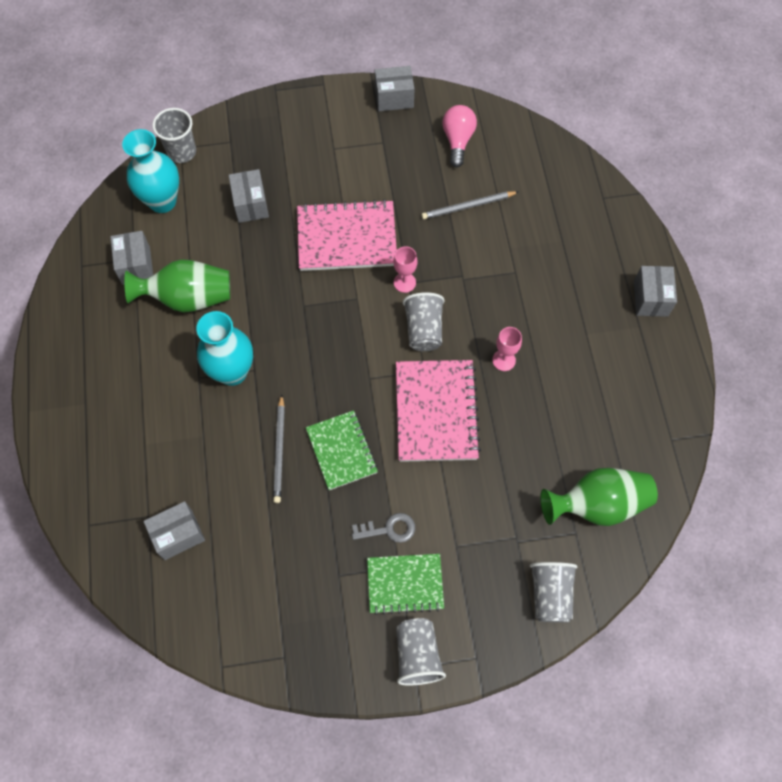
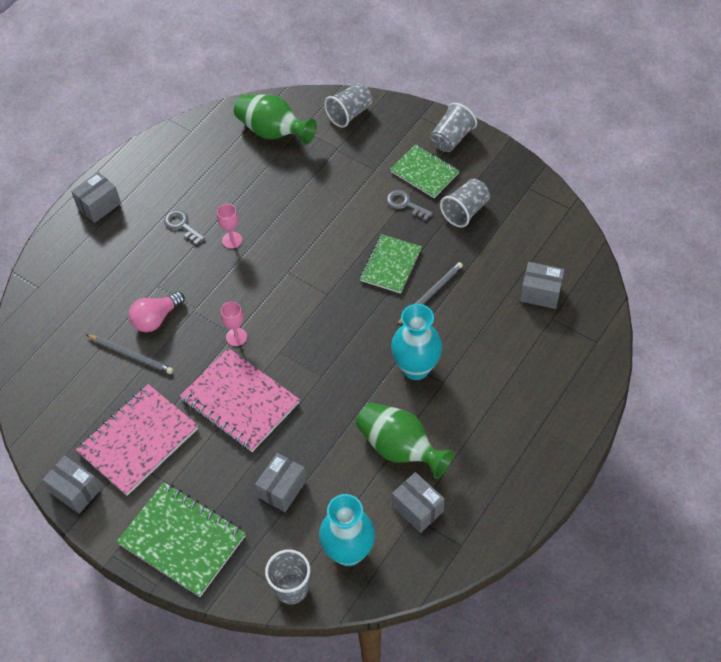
camera: 135 degrees left, 10 degrees down
grey box [110,231,153,285] -> grey box turned 75 degrees counterclockwise [392,472,445,533]
pink notebook [396,360,481,462] -> pink notebook moved to [76,384,198,496]
grey cup [403,292,445,351] -> grey cup moved to [440,179,490,227]
pink light bulb [442,105,477,167] -> pink light bulb moved to [129,292,185,332]
none -> green notebook [116,482,246,597]
none -> grey key [164,210,205,245]

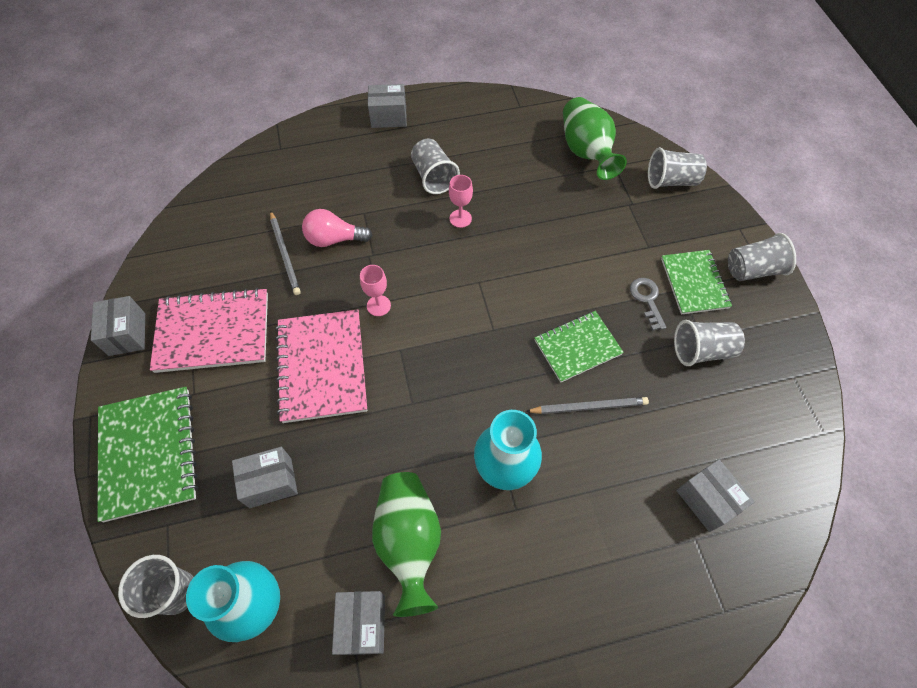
camera: 40 degrees right, 5 degrees up
grey key [164,210,205,245] -> grey cup [411,138,460,194]

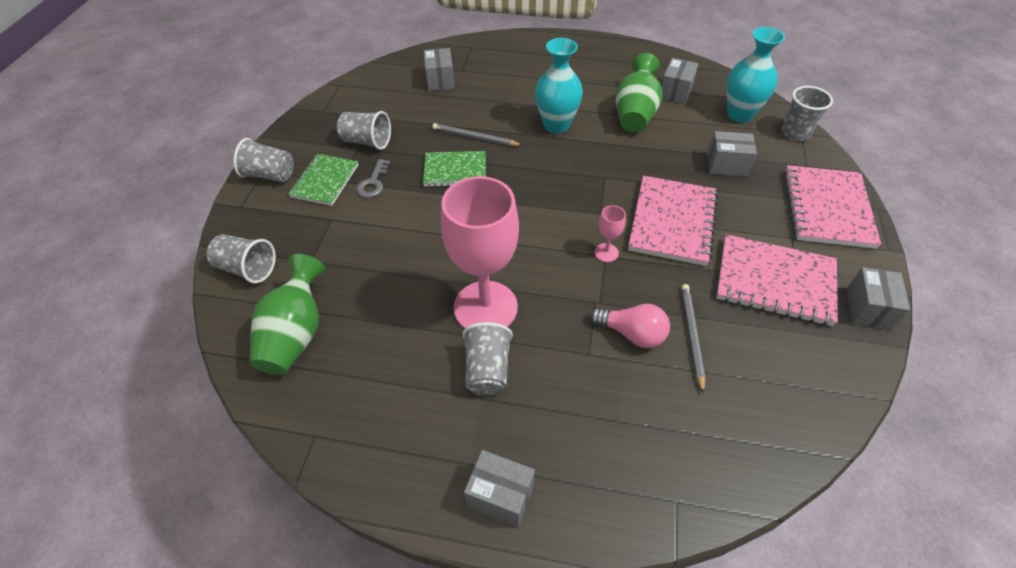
camera: 155 degrees left, 10 degrees down
green notebook [97,387,198,522] -> pink notebook [784,165,881,249]
pink goblet [449,175,473,228] -> pink goblet [441,176,519,329], size x2.48

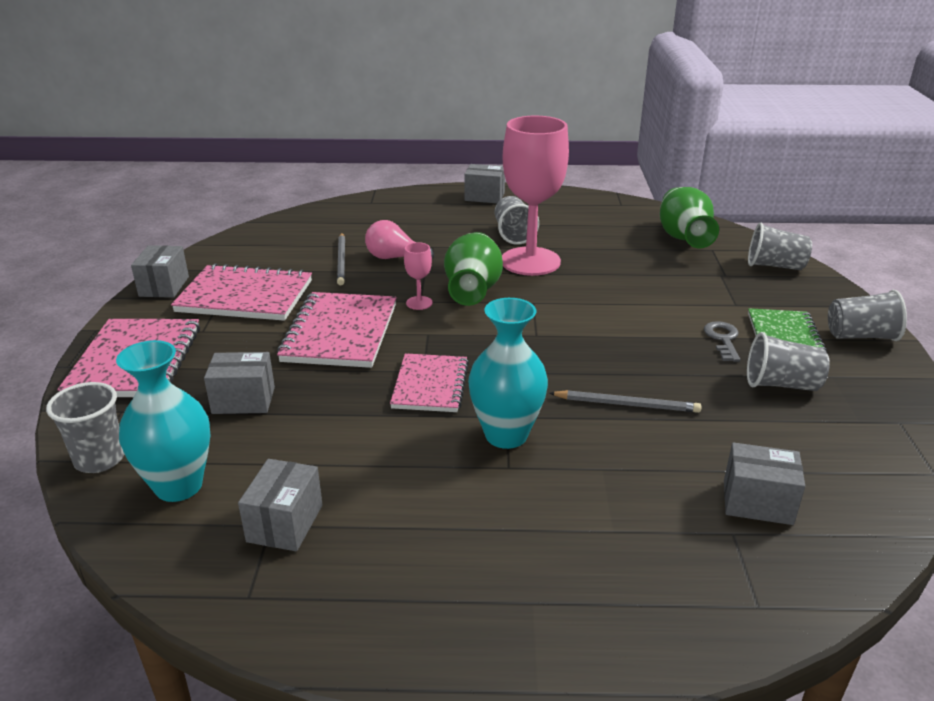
camera: 170 degrees right, 20 degrees down
green notebook [423,151,486,187] -> none
grey box [424,48,455,91] -> grey box turned 60 degrees counterclockwise [724,442,805,525]
green vase [616,53,663,132] -> green vase moved to [444,232,503,306]
none -> pink notebook [390,353,469,412]

